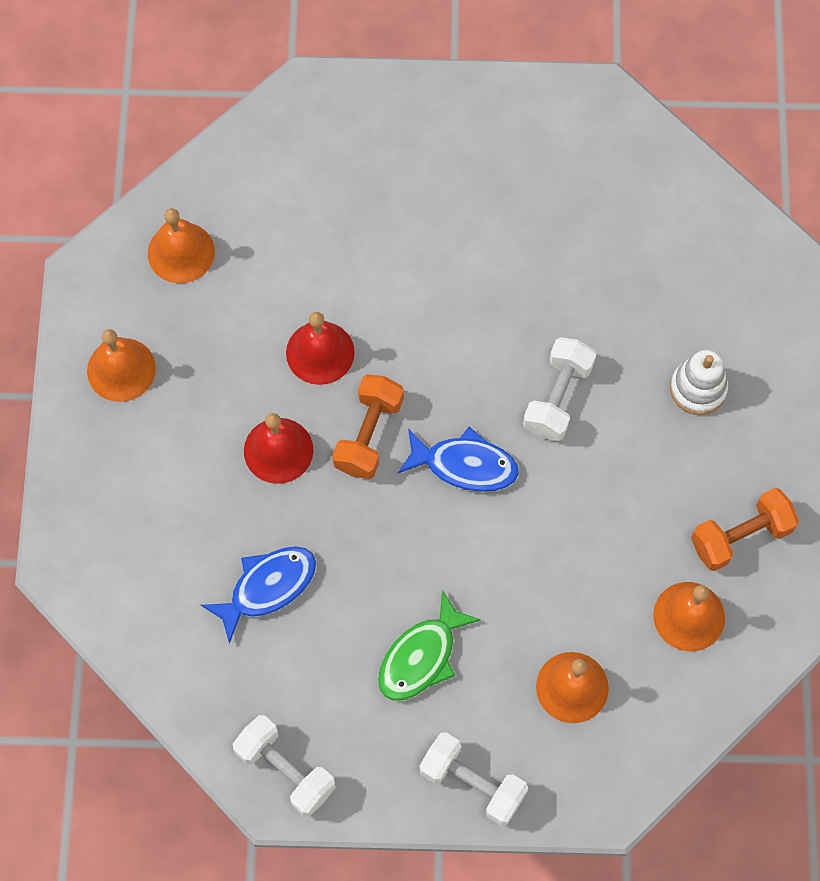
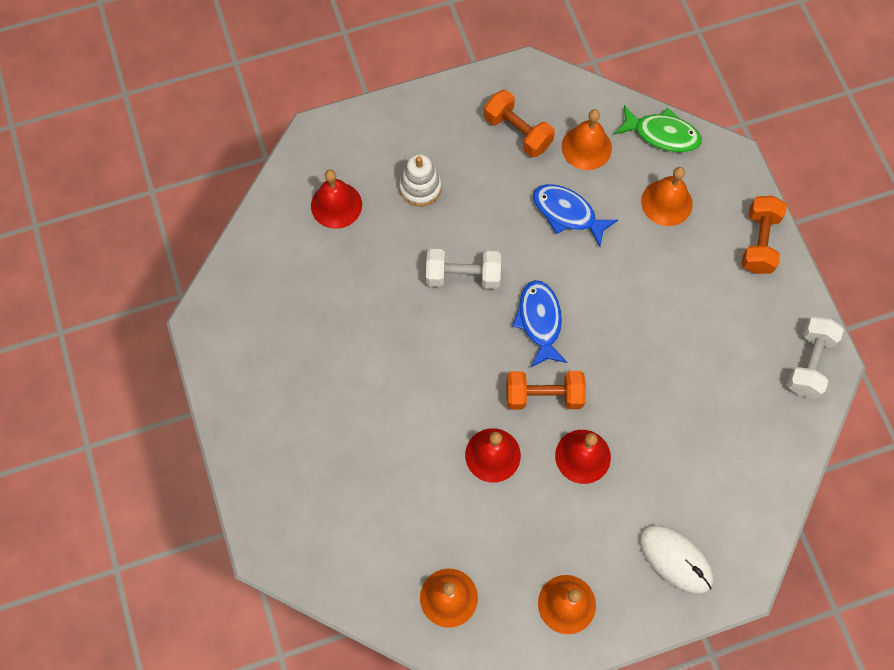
camera: 110 degrees left, 0 degrees up
blue fish [201,546,316,644] -> blue fish moved to [533,184,618,247]
green fish [378,590,481,701] -> green fish moved to [614,105,702,153]
white dumbbell [419,732,528,826] -> orange dumbbell [741,196,787,274]
none -> red bell [311,169,362,229]
none -> white mouse [639,525,713,594]

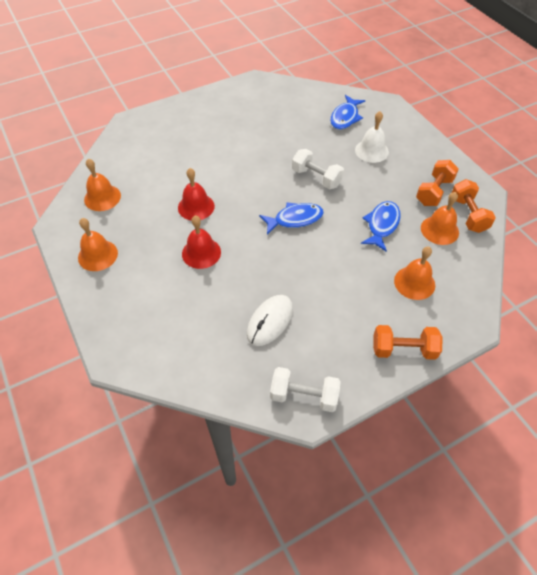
camera: 80 degrees right, 15 degrees down
red bell [311,169,362,229] -> blue fish [330,95,365,130]
white stacking toy [399,154,441,206] -> white bell [355,111,389,163]
white dumbbell [426,249,501,289] -> white dumbbell turned 45 degrees counterclockwise [292,149,344,189]
orange dumbbell [507,371,586,410] -> orange dumbbell moved to [452,179,496,233]
green fish [614,105,702,153] -> none
white mouse [639,525,713,594] -> white mouse moved to [247,295,293,346]

